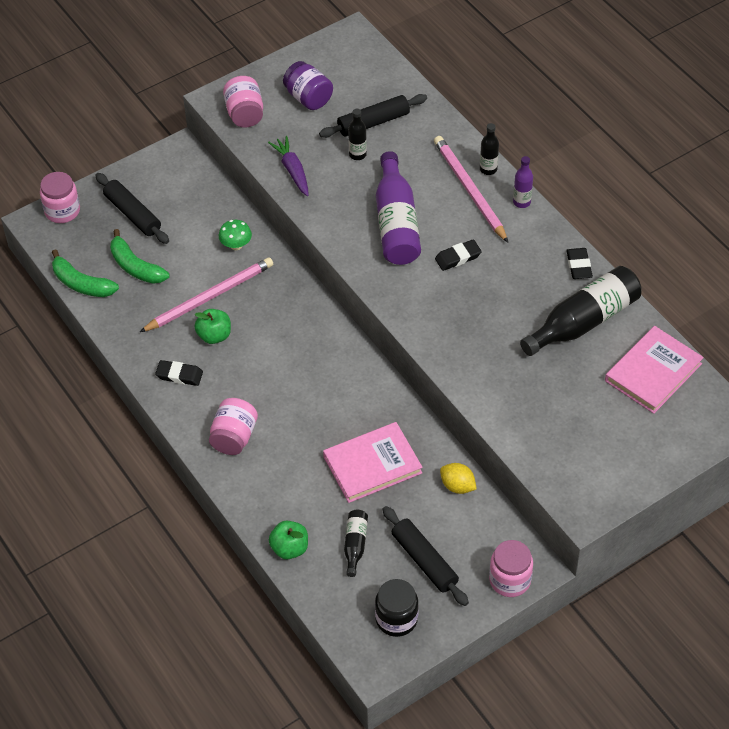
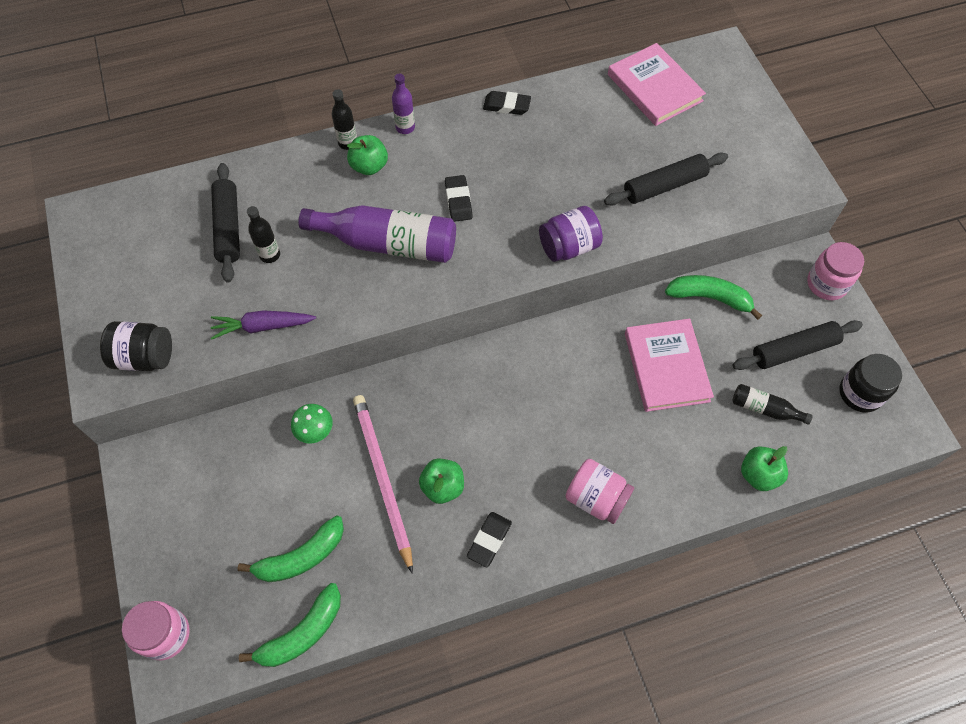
camera: 75 degrees left, 10 degrees up
black rolling pin [95,173,169,244] -> black rolling pin moved to [604,152,728,205]
pink jar [223,76,263,127] -> black jar [100,321,172,371]
purple jar [283,61,333,110] -> purple jar moved to [539,206,603,262]
pink pencil [434,136,508,242] -> green apple [347,135,388,175]
yellow lemon [440,463,477,494] -> green banana [665,275,762,320]
black bottle [520,266,642,356] -> none

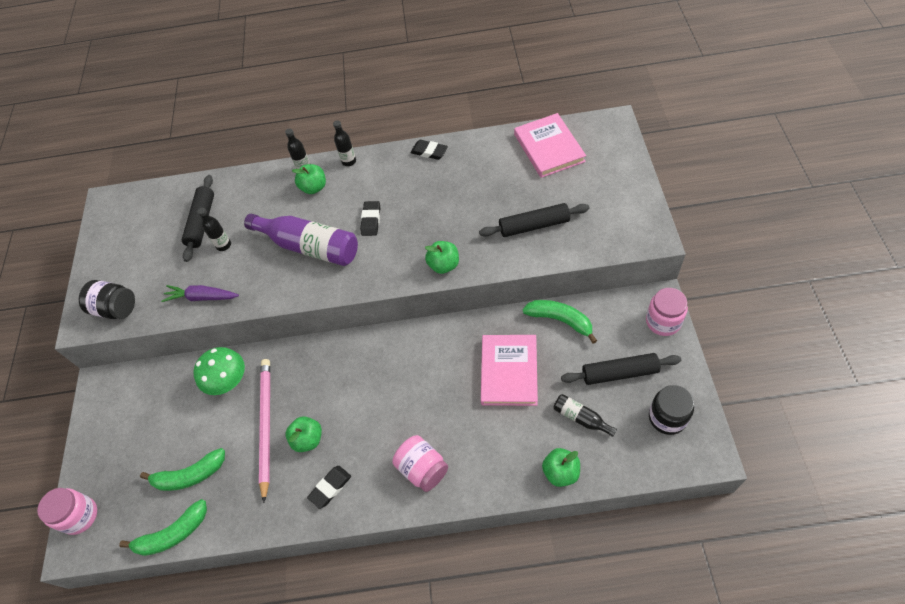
camera: 20 degrees right, 5 degrees down
green mushroom [291,404,333,444] -> green mushroom [193,347,245,395], size x1.57
purple bottle [392,74,415,134] -> black bottle [333,120,356,166]
purple jar [539,206,603,262] -> green apple [425,241,459,274]

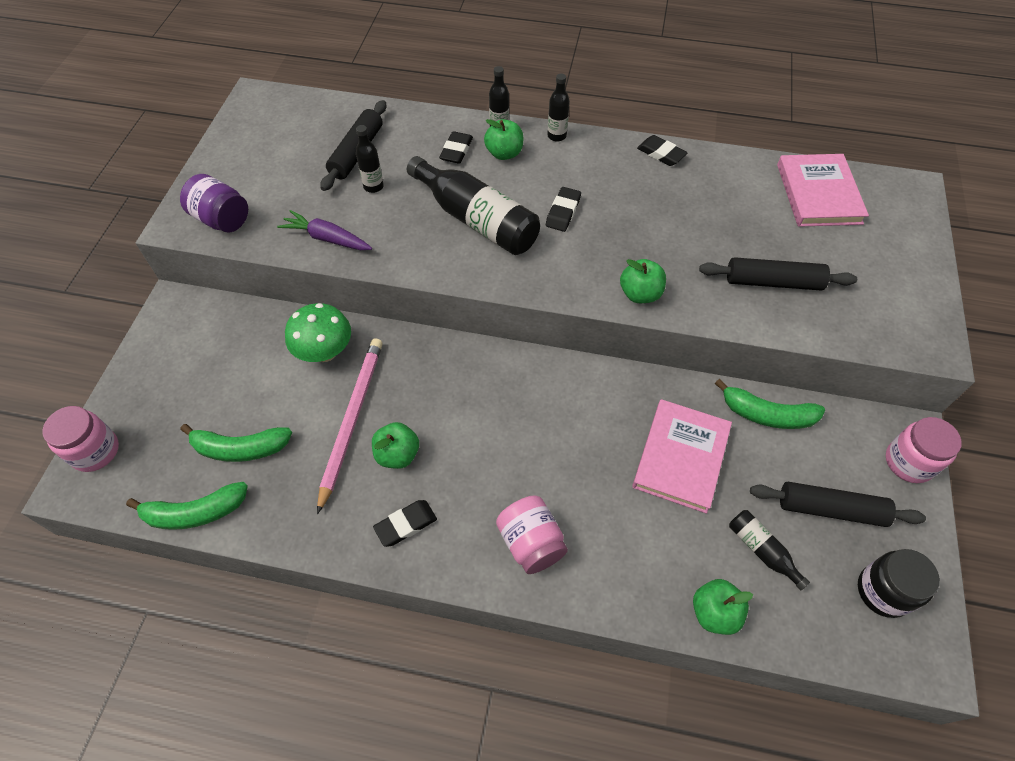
camera: 10 degrees right, 0 degrees up
black jar [79,280,135,319] -> purple jar [180,174,248,233]
purple bottle [244,214,358,266] -> black bottle [407,156,540,255]
green banana [523,300,597,344] -> green banana turned 150 degrees clockwise [715,379,825,429]
none -> black eraser [439,131,473,164]

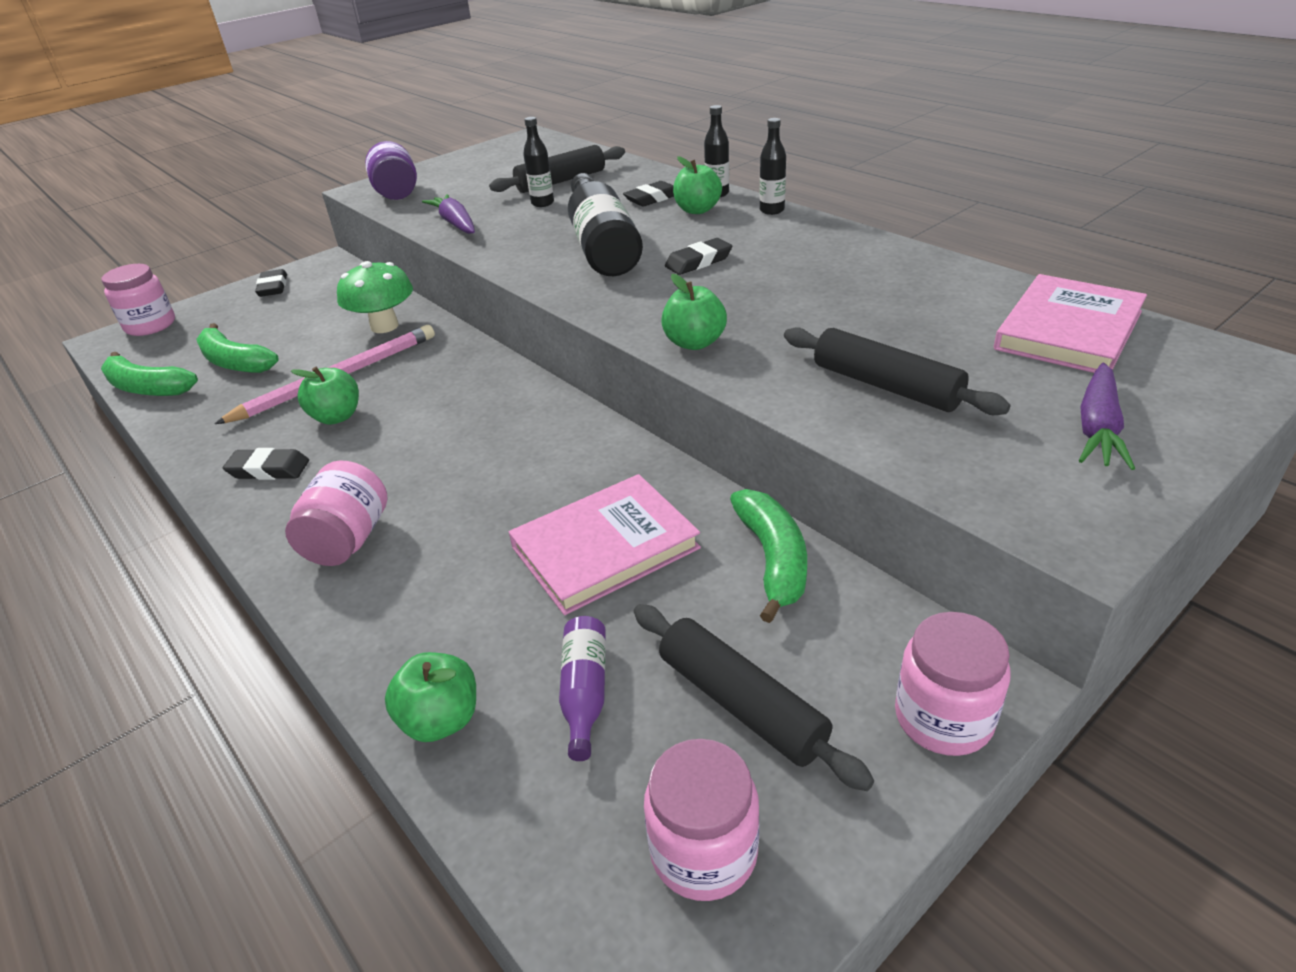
camera: 40 degrees right, 20 degrees down
black eraser [637,135,688,166] -> black eraser moved to [255,269,287,297]
green banana [715,379,825,429] -> green banana turned 150 degrees counterclockwise [730,489,807,623]
black bottle [729,510,810,590] -> purple bottle [559,616,606,761]
black jar [858,549,940,618] -> pink jar [644,739,759,901]
none -> purple carrot [1079,363,1135,470]

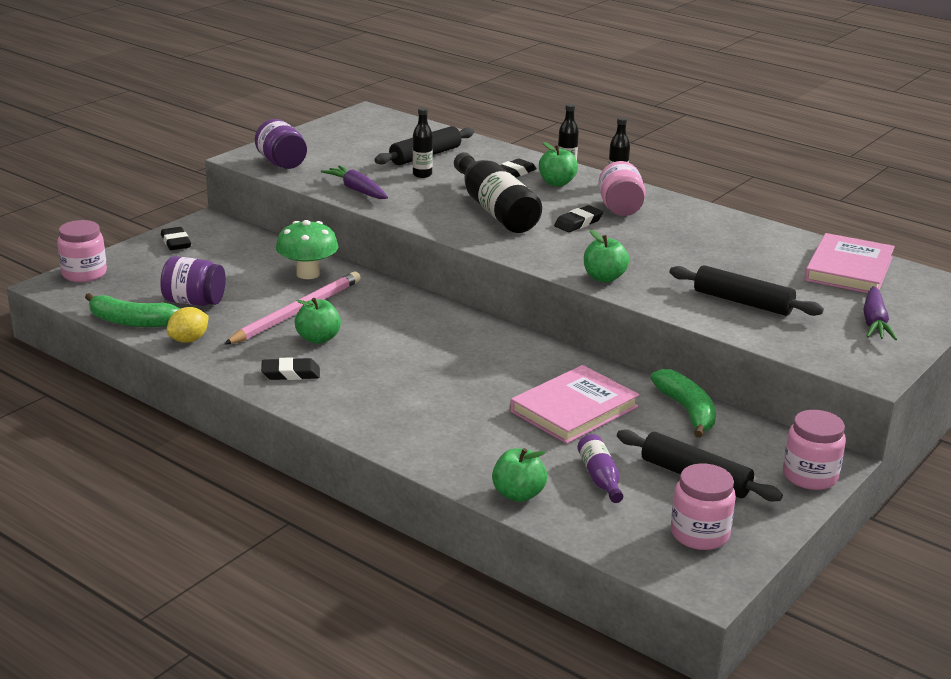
camera: 15 degrees left, 10 degrees down
green banana [196,323,279,373] -> purple jar [160,256,226,306]
pink jar [285,461,387,566] -> pink jar moved to [598,161,645,216]
none -> yellow lemon [167,307,209,343]

